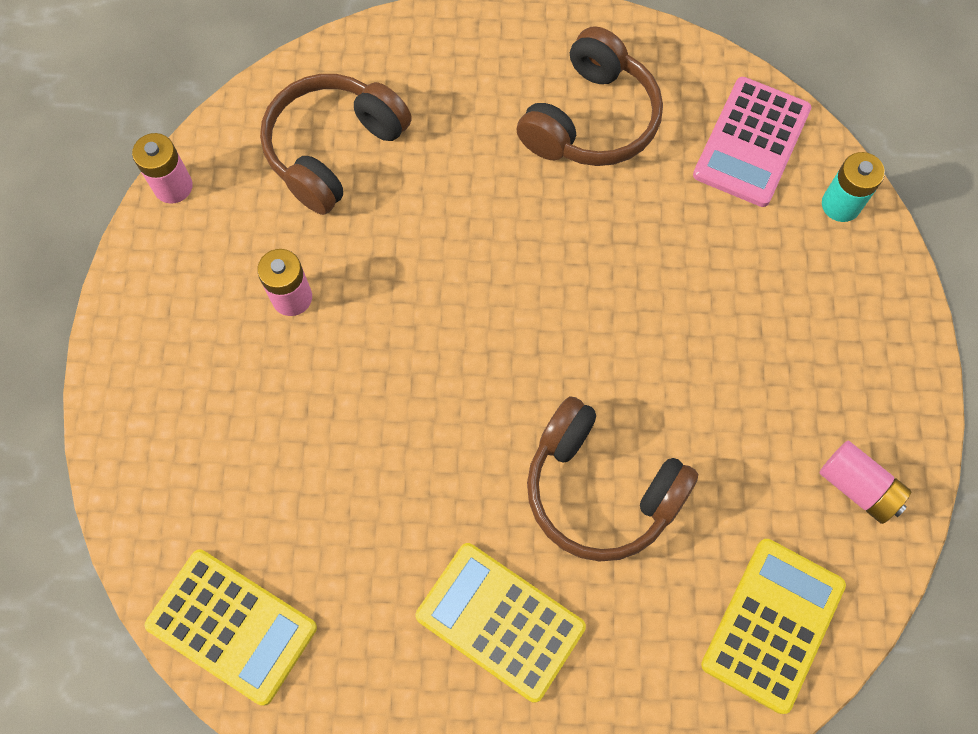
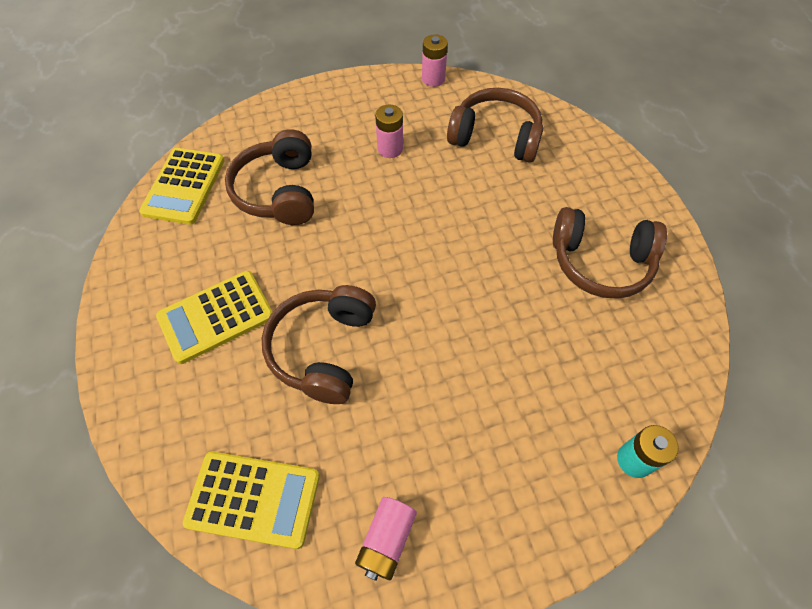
camera: 70 degrees right, 10 degrees down
yellow calculator [415,543,586,703] -> yellow calculator turned 135 degrees counterclockwise [156,271,273,364]
pink calculator [693,77,811,207] -> none
none -> brown headphones [225,129,314,225]

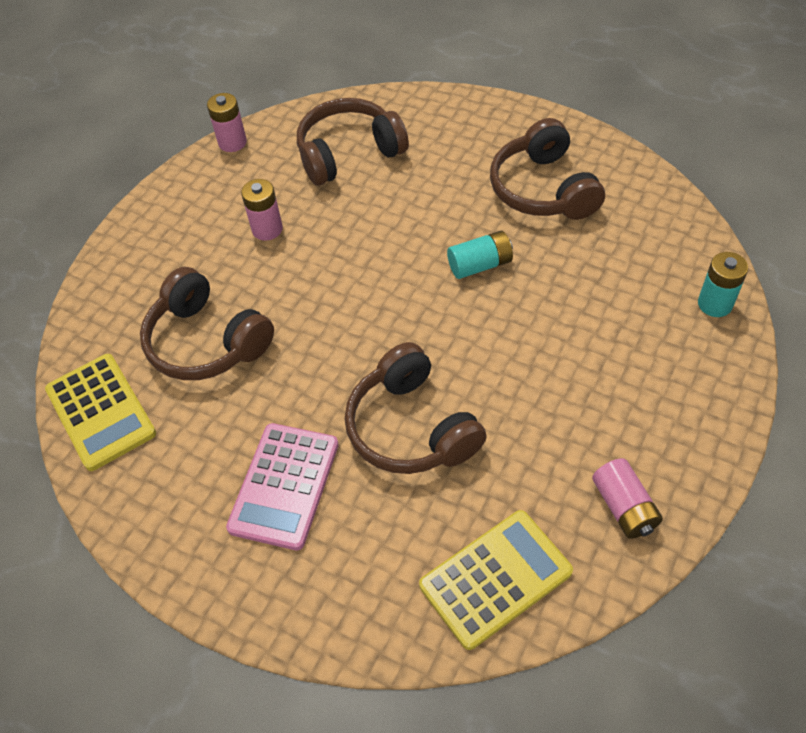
camera: 40 degrees left, 5 degrees down
yellow calculator [156,271,273,364] -> pink calculator [226,423,339,550]
brown headphones [553,207,667,299] -> brown headphones turned 105 degrees clockwise [490,118,605,220]
none -> turquoise battery [447,231,513,279]

